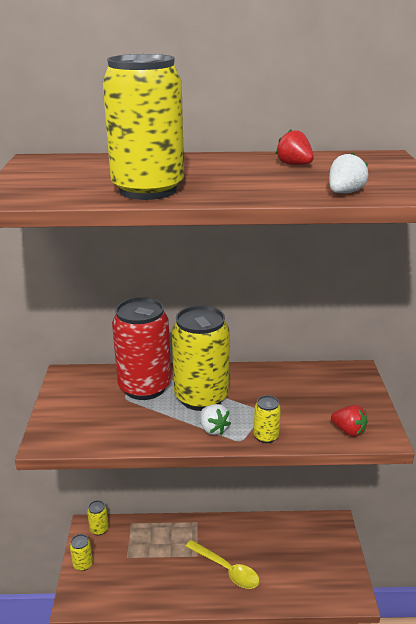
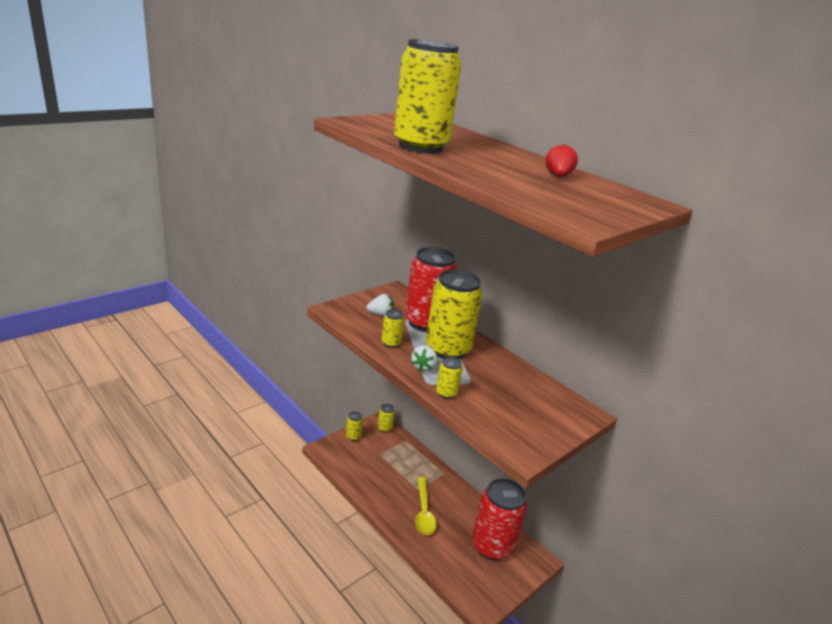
camera: 45 degrees right, 0 degrees up
white strawberry [329,153,368,193] -> white strawberry moved to [367,294,394,317]
red strawberry [331,405,368,437] -> none
none -> yellow can [381,310,404,348]
none -> red can [472,478,527,561]

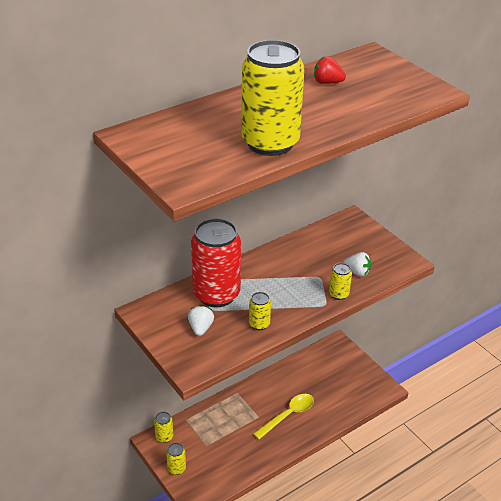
camera: 80 degrees left, 10 degrees up
white strawberry [411,346,437,372] -> white strawberry moved to [343,252,371,277]
yellow spoon [415,477,437,535] -> yellow spoon turned 45 degrees counterclockwise [253,394,314,439]
yellow can [426,269,482,359] -> none
red can [472,478,527,561] -> none

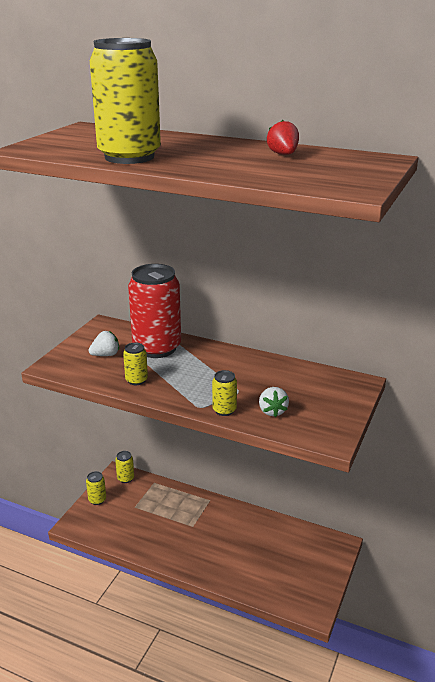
camera: 60 degrees right, 10 degrees down
yellow spoon [253,394,314,439] -> none

